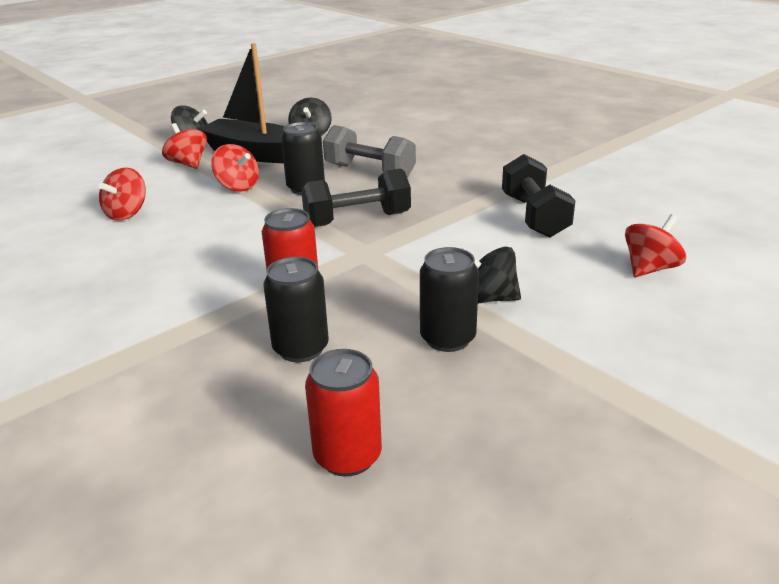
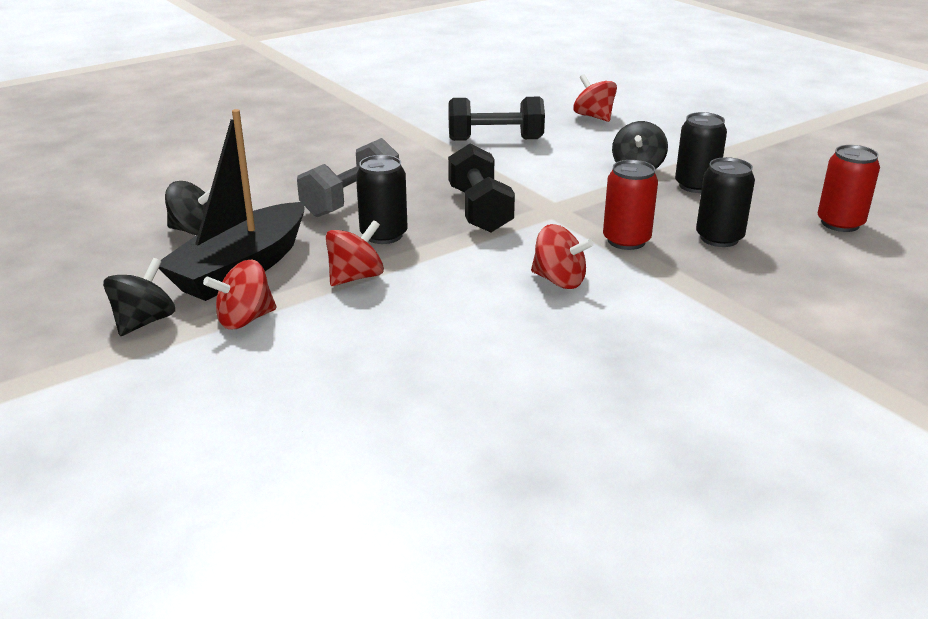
camera: 85 degrees left, 0 degrees up
red spinning top [98,168,146,221] -> red spinning top moved to [531,224,594,289]

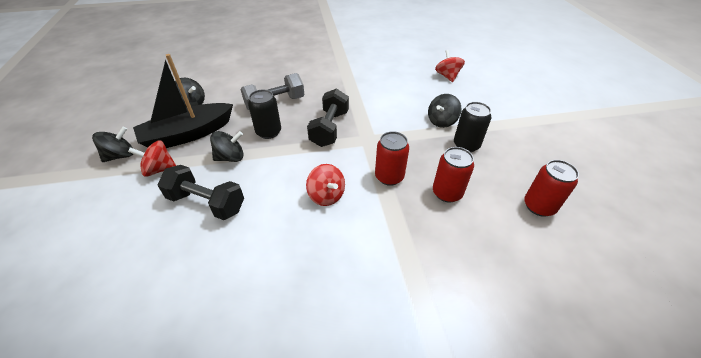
camera: 25 degrees right, 15 degrees up
red spinning top [326,220,384,286] -> black spinning top [210,131,244,162]
black dumbbell [448,97,545,141] -> black dumbbell moved to [158,165,244,220]
black can [696,157,755,247] -> red can [433,147,474,203]

